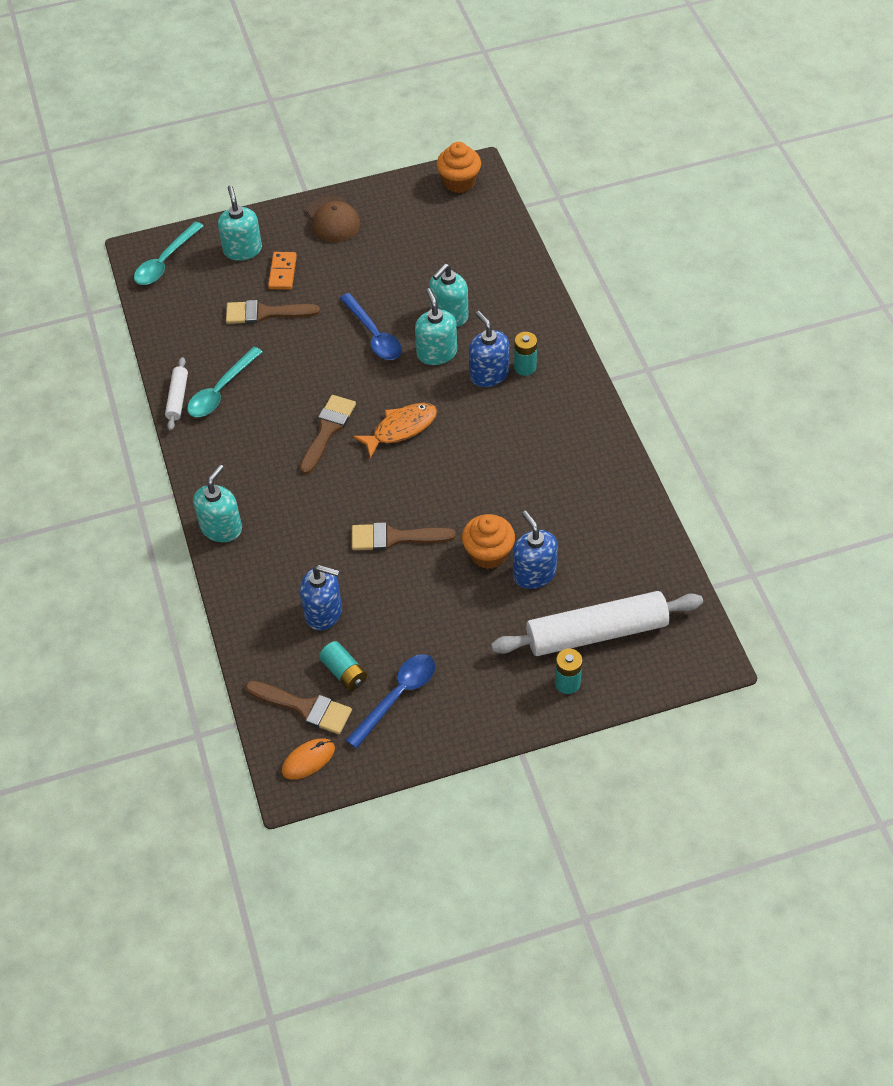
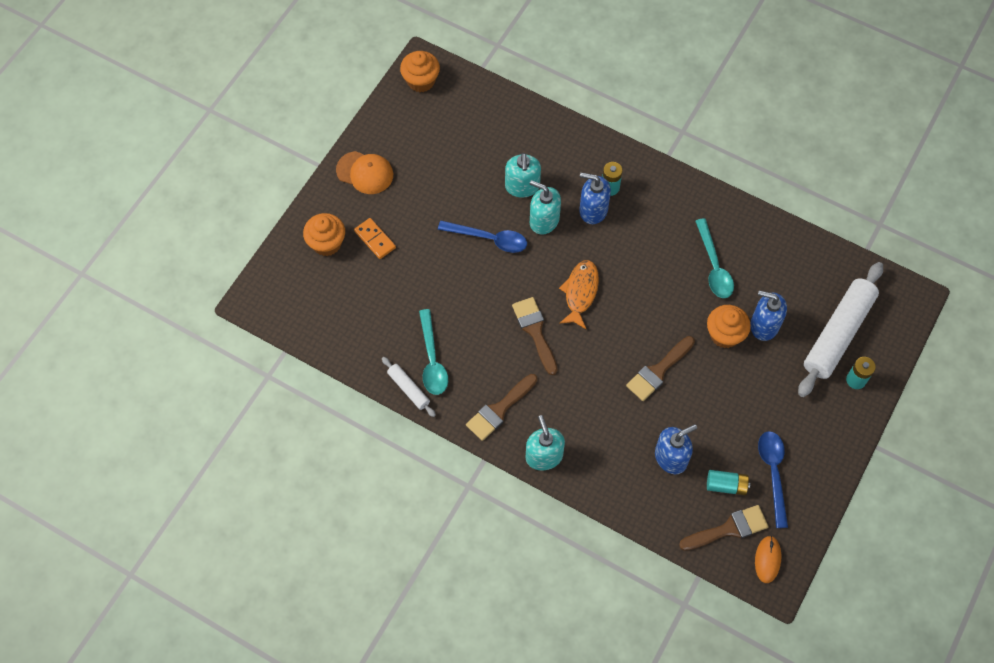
camera: 45 degrees left, 10 degrees up
turquoise spoon [134,221,203,285] -> turquoise spoon moved to [695,218,734,298]
turquoise soap dispenser [218,185,262,261] -> orange cupcake [303,213,345,256]
brown brush [226,300,320,324] -> brown brush moved to [466,374,537,441]
brown cap [307,195,360,242] -> orange cap [336,151,393,194]

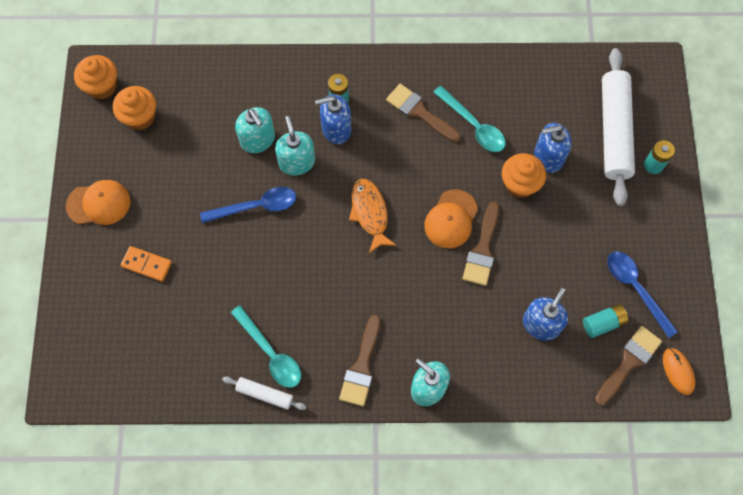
camera: 30 degrees left, 5 degrees up
orange cupcake [303,213,345,256] -> orange cupcake moved to [113,86,156,130]
brown brush [512,297,557,375] -> brown brush moved to [386,84,461,142]
turquoise soap dispenser [530,180,561,235] -> turquoise soap dispenser turned 75 degrees clockwise [275,116,315,175]
none -> orange cap [424,189,478,248]

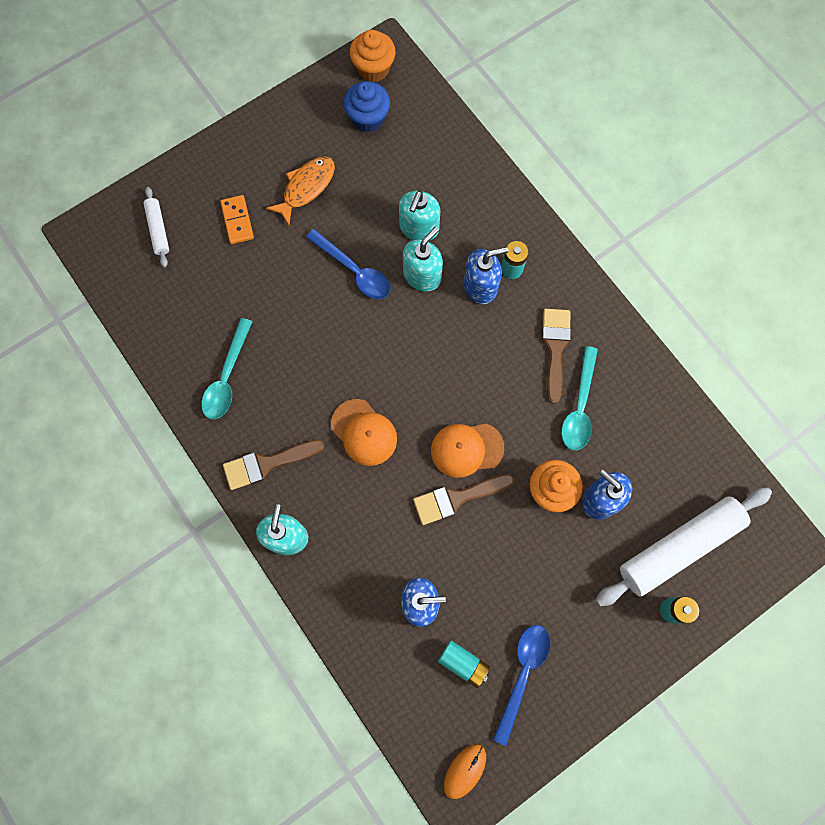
camera: 55 degrees right, 5 degrees up
orange cap [66,180,131,225] -> orange cap moved to [331,399,397,466]
orange cupcake [113,86,156,130] -> blue cupcake [343,81,390,132]
white rolling pin [222,377,306,410] -> white rolling pin moved to [143,187,169,267]
blue soap dispenser [315,94,351,144] -> blue soap dispenser turned 120 degrees clockwise [464,247,508,304]
orange fish [349,179,397,253] -> orange fish moved to [266,156,335,225]
brown brush [595,326,662,406] -> none

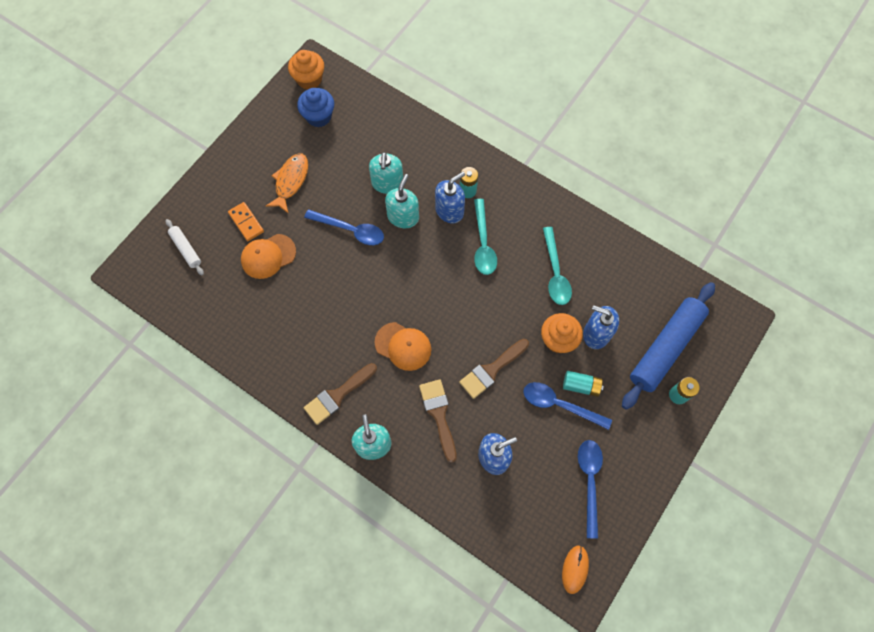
camera: 20 degrees left, 5 degrees down
turquoise spoon [201,318,253,419] -> turquoise spoon moved to [474,199,497,275]
orange cap [431,423,504,478] -> orange cap moved to [241,234,296,279]
turquoise battery [438,640,490,688] -> turquoise battery moved to [563,371,604,397]
brown brush [542,309,571,404] -> brown brush moved to [419,379,457,463]
white rolling pin [596,487,772,606] -> blue rolling pin [622,282,715,410]
none -> blue spoon [523,382,612,430]

